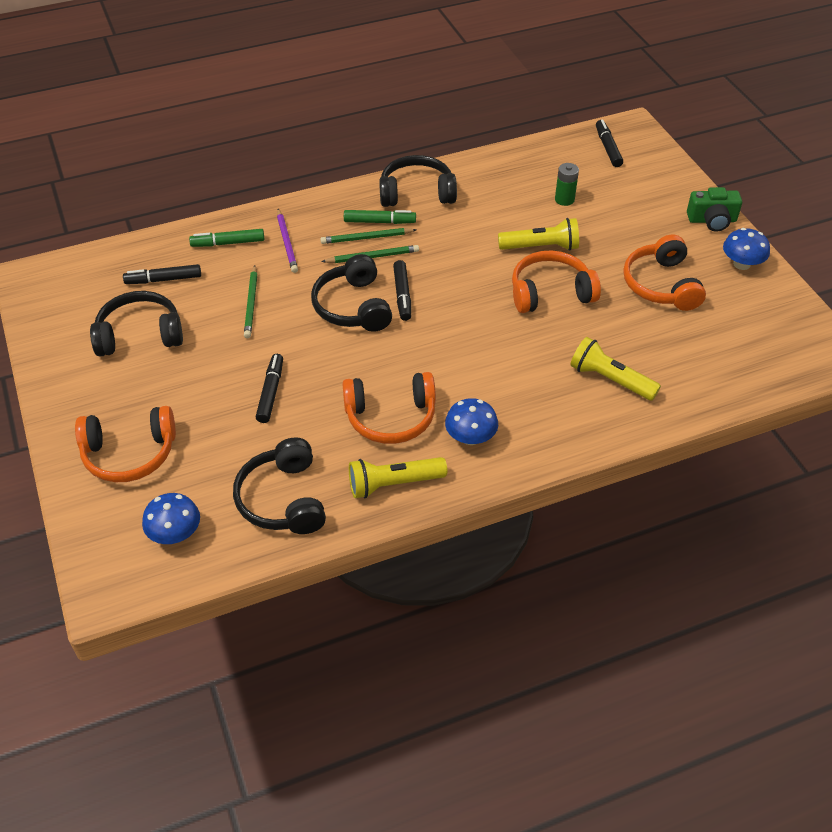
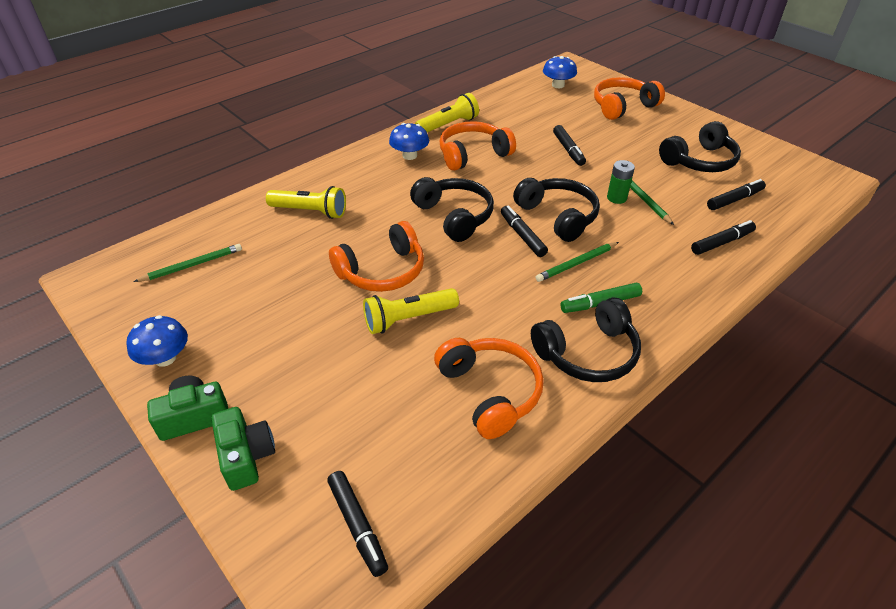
camera: 160 degrees right, 5 degrees down
green marker [189,229,264,247] -> black marker [691,220,756,255]
black headphones [233,437,326,534] -> black headphones moved to [410,177,494,242]
purple pencil [277,209,298,273] -> none
green pencil [320,228,416,244] -> green pencil moved to [133,244,242,282]
green battery [555,163,579,206] -> green battery moved to [607,160,635,204]
orange headphones [623,234,706,311] -> orange headphones moved to [434,338,544,439]
none -> green camera [211,407,275,491]

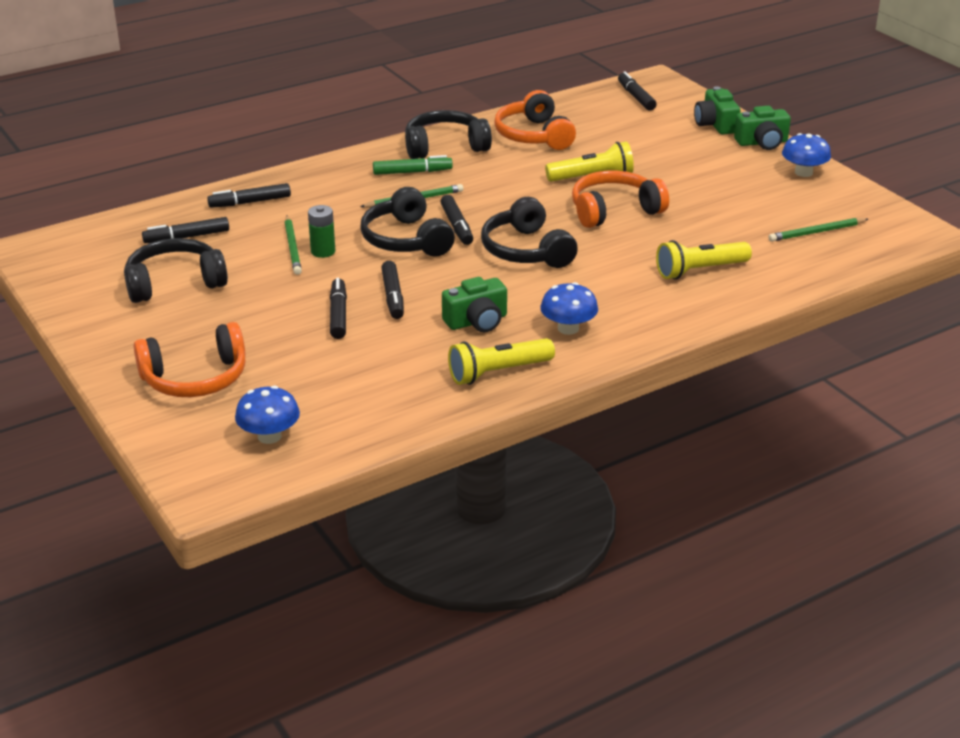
camera: 170 degrees left, 10 degrees down
yellow flashlight [266,186,346,219] -> yellow flashlight turned 45 degrees counterclockwise [656,240,752,280]
orange headphones [440,121,516,171] -> green camera [442,277,507,332]
none -> black marker [381,261,404,319]

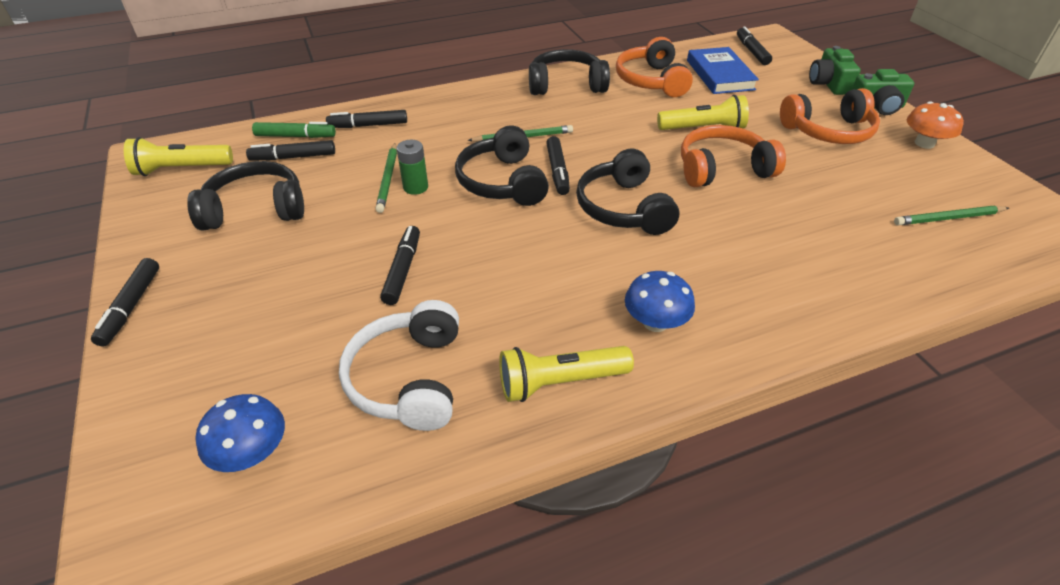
camera: 10 degrees right, 10 degrees up
orange headphones [134,322,245,397] -> orange headphones moved to [780,88,880,144]
green marker [373,155,453,175] -> green marker moved to [252,122,336,138]
black marker [381,261,404,319] -> black marker moved to [91,258,159,347]
green camera [442,277,507,332] -> none
yellow flashlight [656,240,752,280] -> yellow flashlight moved to [124,137,233,176]
blue mushroom [782,133,831,177] -> orange mushroom [906,101,964,149]
none -> white headphones [339,300,459,431]
none -> blue book [687,47,759,94]

